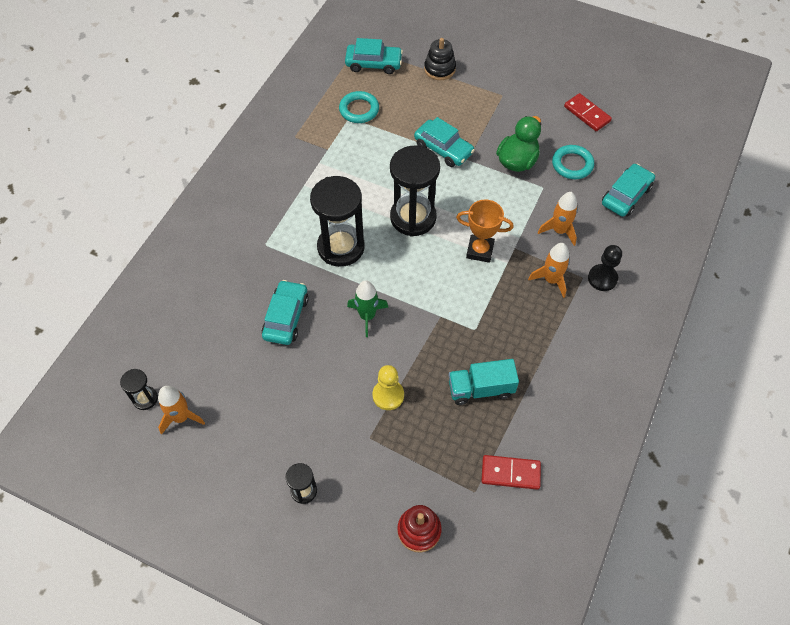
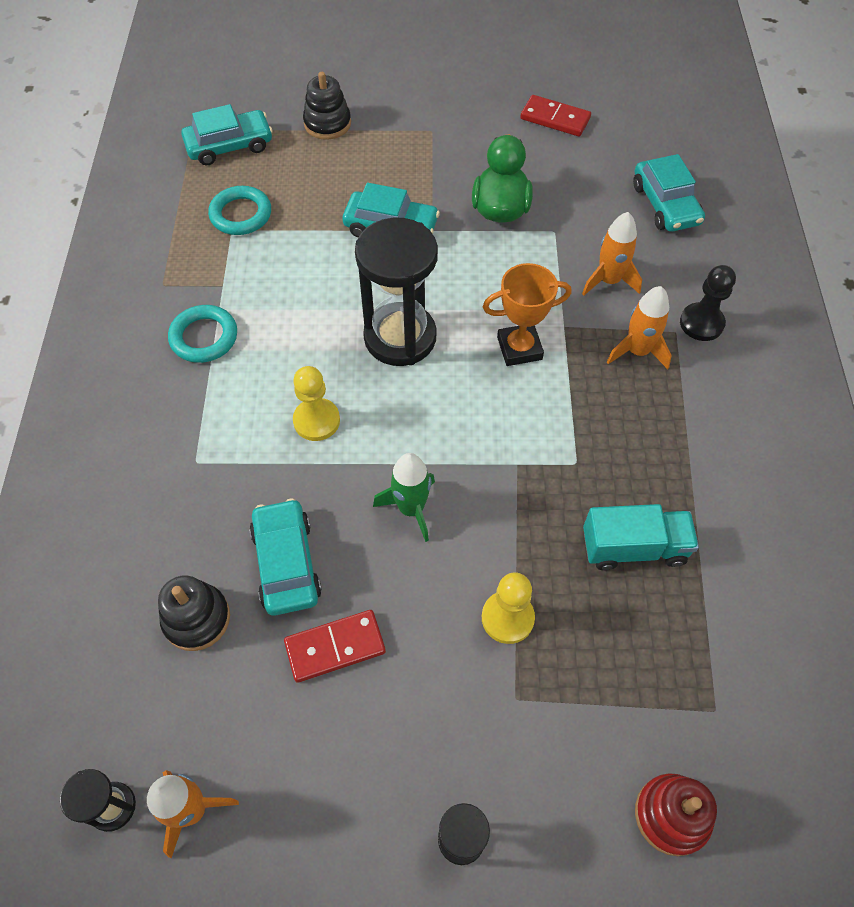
camera: 25 degrees left, 0 degrees up
black hourglass [310,176,365,267] -> yellow pawn [293,366,340,441]
turquoise truck [449,359,519,405] -> turquoise truck turned 150 degrees counterclockwise [583,504,699,570]
red domino [481,455,541,490] -> red domino moved to [284,610,386,683]
turquoise ring [552,145,594,179] -> turquoise ring moved to [168,305,237,363]
turquoise car [602,164,655,217] -> turquoise car turned 150 degrees clockwise [633,154,705,232]
none -> black stacking toy [158,576,230,651]

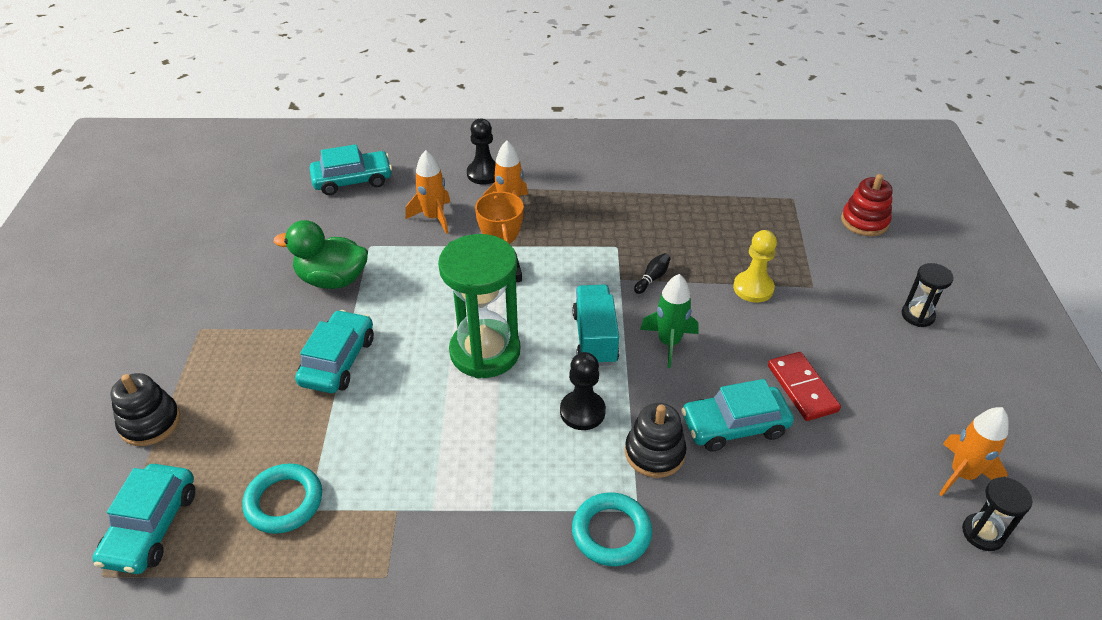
camera: 90 degrees left, 15 degrees down
black stacking toy [158,576,230,651] -> black stacking toy moved to [625,403,687,478]
turquoise ring [168,305,237,363] -> turquoise ring moved to [572,493,652,566]
turquoise car [181,104,273,165] -> turquoise car turned 150 degrees counterclockwise [93,464,195,574]
yellow pawn [293,366,340,441] -> black pawn [560,352,606,430]
black hourglass [355,217,438,366] -> green hourglass [438,234,520,379]
red domino [520,95,591,137] -> none
turquoise truck [583,504,699,570] -> turquoise truck moved to [572,285,619,366]
none -> black bowling pin [634,253,670,294]

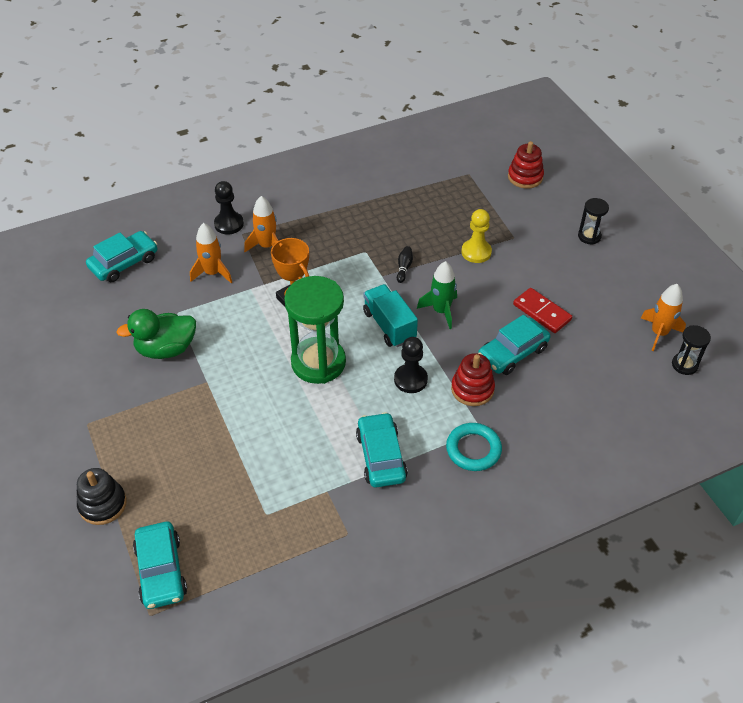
camera: 25 degrees left, 5 degrees up
turquoise ring [242,463,322,534] -> none
turquoise car [295,310,374,393] -> turquoise car moved to [356,412,408,488]
black stacking toy [625,403,687,478] -> red stacking toy [451,353,495,406]

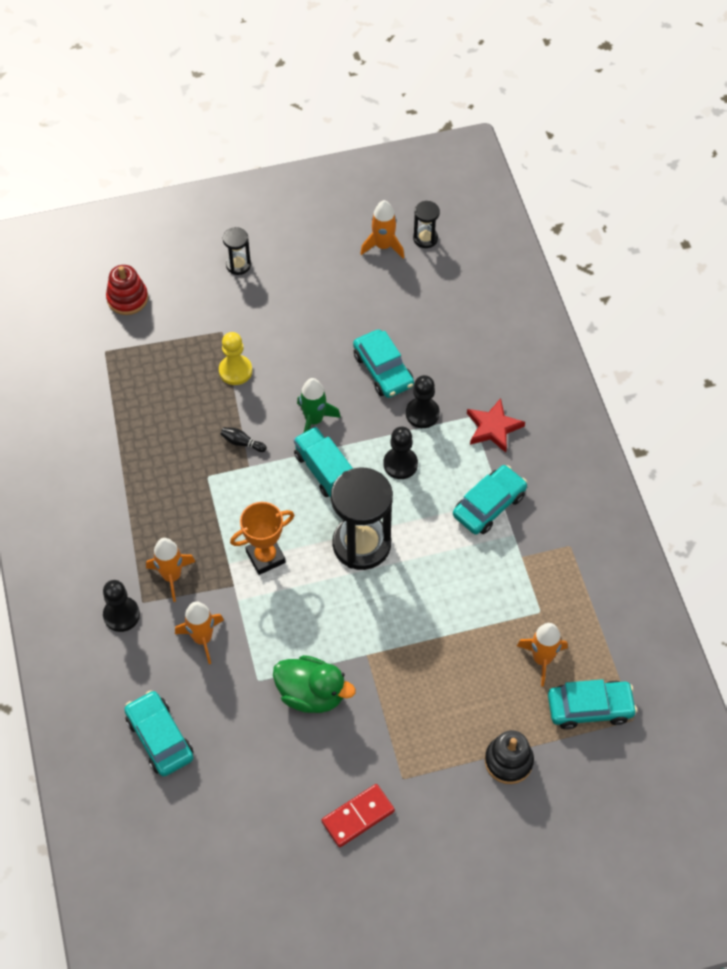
camera: 80 degrees left, 10 degrees up
green duck [116,309,196,359] -> green duck turned 60 degrees counterclockwise [273,655,356,713]
green hourglass [284,276,346,384] -> black hourglass [331,468,393,570]
turquoise car [356,412,408,488] -> turquoise car turned 135 degrees clockwise [453,465,527,534]
turquoise truck [363,284,418,347] -> turquoise truck turned 75 degrees clockwise [294,427,353,498]
turquoise ring [446,423,502,471] -> red star [467,398,525,453]
red stacking toy [451,353,495,406] -> black pawn [406,375,440,428]
red domino [513,288,572,333] -> red domino moved to [322,784,395,847]
none -> orange rocket [517,623,568,687]

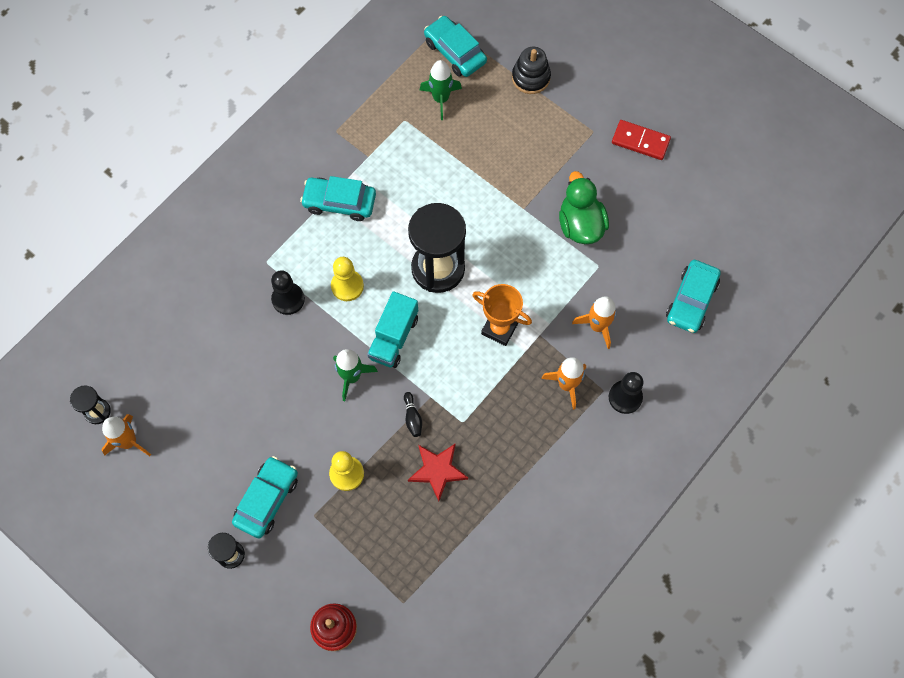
camera: 125 degrees left, 10 degrees up
turquoise car [353,329,414,398] -> turquoise car moved to [232,456,298,538]
black pawn [383,427,418,479] -> yellow pawn [331,257,364,301]
red star [467,398,525,453] -> red star moved to [408,444,468,501]
orange rocket [517,623,568,687] -> green rocket [420,60,462,120]

